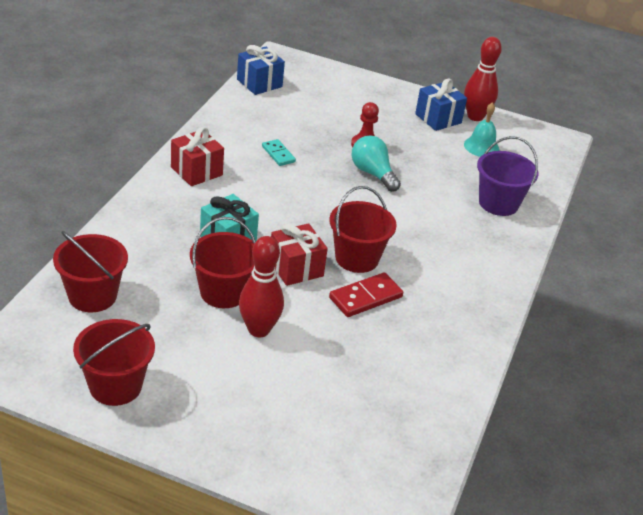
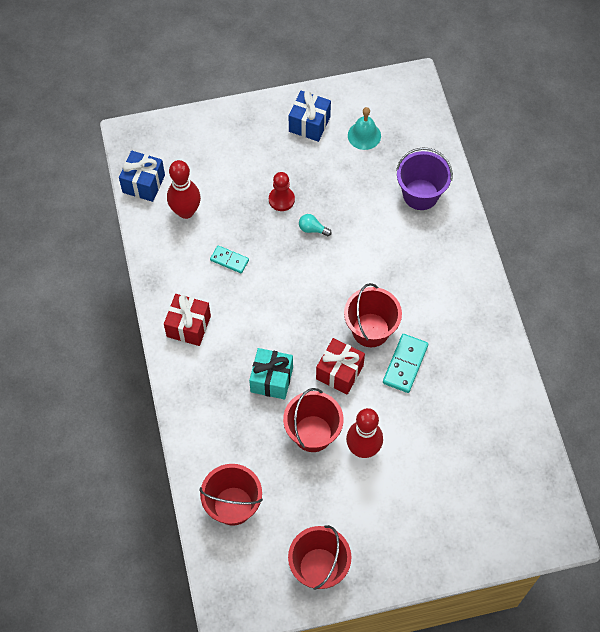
camera: 30 degrees left, 25 degrees up
red domino [329,272,403,317] -> turquoise domino [383,334,428,393]
turquoise light bulb [352,135,401,192] -> turquoise light bulb [299,214,332,236], size x0.56
red bowling pin [464,37,502,121] -> red bowling pin moved to [167,160,201,219]

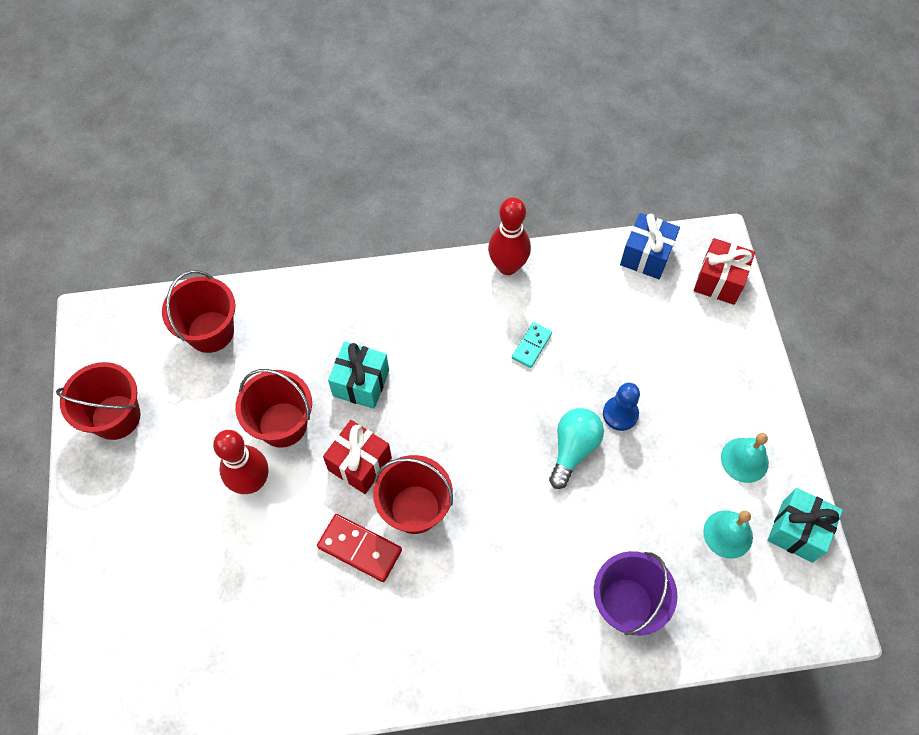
camera: 95 degrees right, 0 degrees up
red gift [164,294,211,346] -> red gift moved to [694,238,755,305]
red bowling pin [167,160,201,219] -> red bowling pin moved to [488,197,531,275]
red pawn [269,172,295,211] -> blue pawn [603,383,640,431]
blue gift [289,91,331,142] -> turquoise bell [721,433,769,483]
turquoise light bulb [299,214,332,236] -> turquoise light bulb [549,408,604,489], size x1.78
turquoise domino [383,334,428,393] -> red domino [317,514,402,582]
none -> turquoise gift [767,488,843,563]

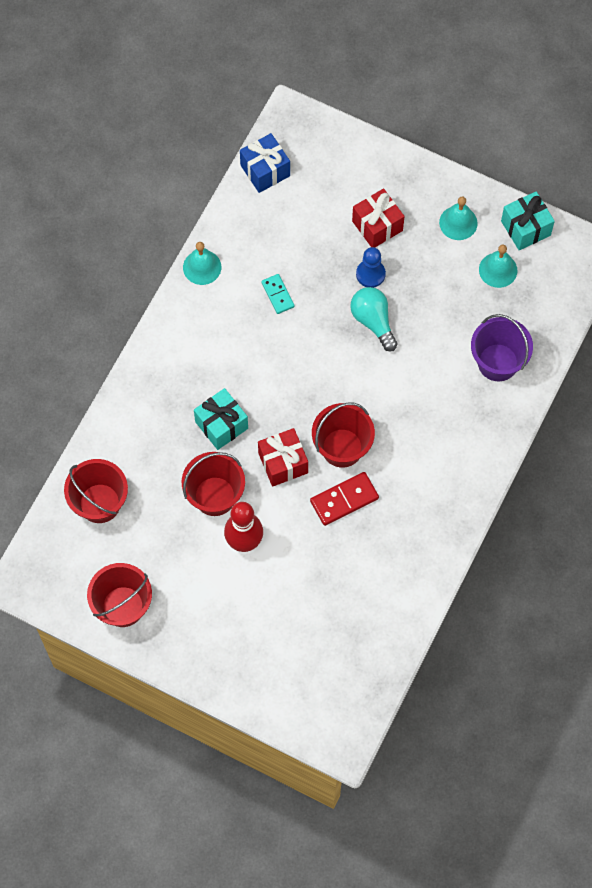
camera: 55 degrees left, 5 degrees up
red bowling pin [488,197,531,275] -> turquoise bell [183,242,221,285]
red gift [694,238,755,305] -> red gift moved to [352,189,405,247]

